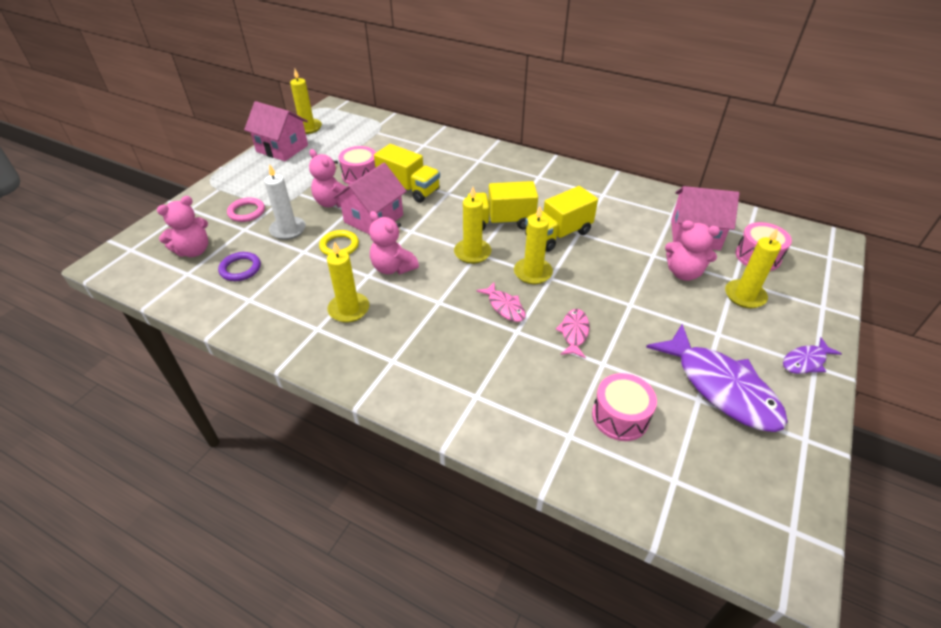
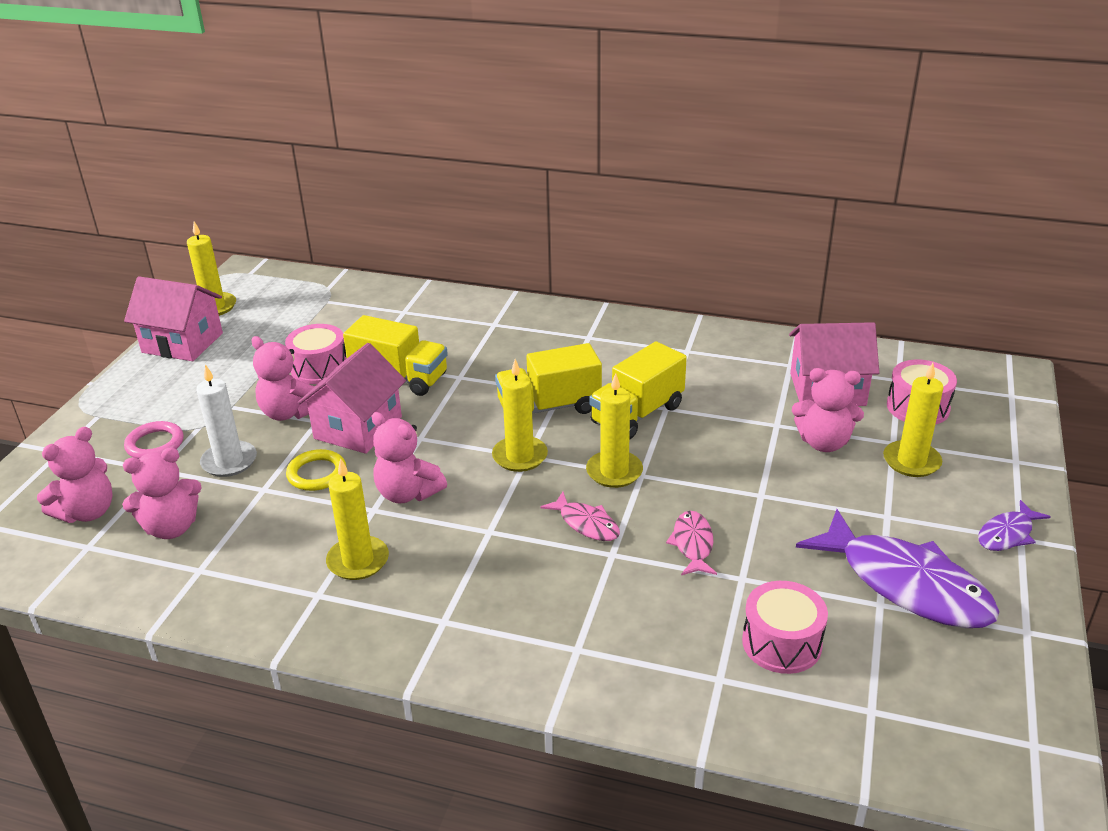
camera: 10 degrees left, 10 degrees down
purple ring [218,252,261,281] -> pink teddy bear [122,447,202,539]

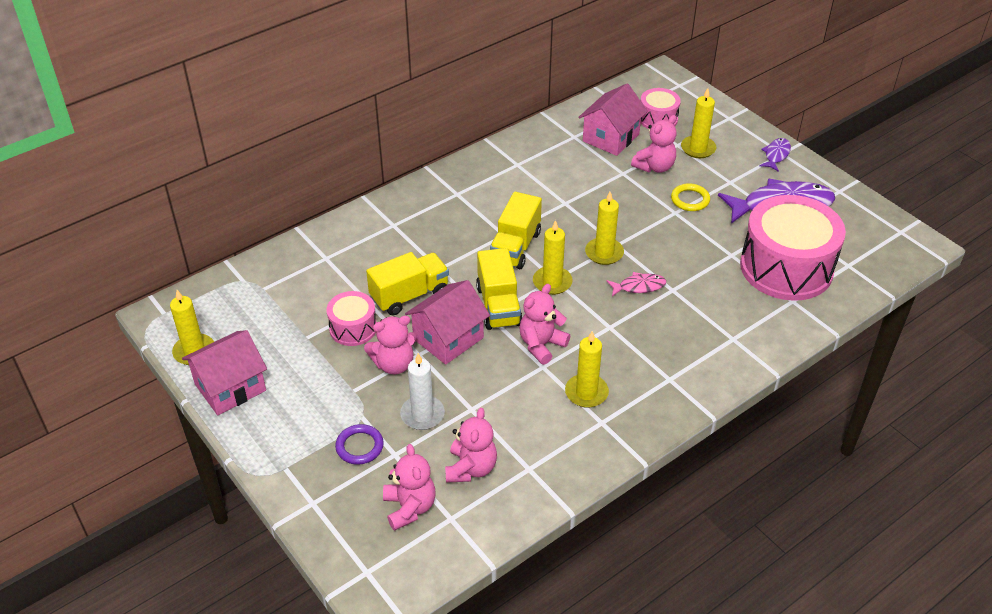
camera: 55 degrees left, 10 degrees up
pink ring [124,421,184,459] -> purple ring [335,424,384,465]
yellow ring [286,449,346,491] -> yellow ring moved to [671,183,710,211]
pink house [298,343,406,454] -> pink house turned 75 degrees clockwise [405,280,490,365]
pink teddy bear [372,412,447,503] -> pink teddy bear turned 150 degrees clockwise [520,284,570,365]
yellow truck [589,341,687,440] -> yellow truck moved to [476,248,523,330]
pink fish [666,511,717,575] -> none
pink drum [742,581,828,674] -> pink drum [740,195,846,301], size x2.04
purple fish [978,500,1051,551] -> purple fish turned 150 degrees counterclockwise [759,138,791,172]

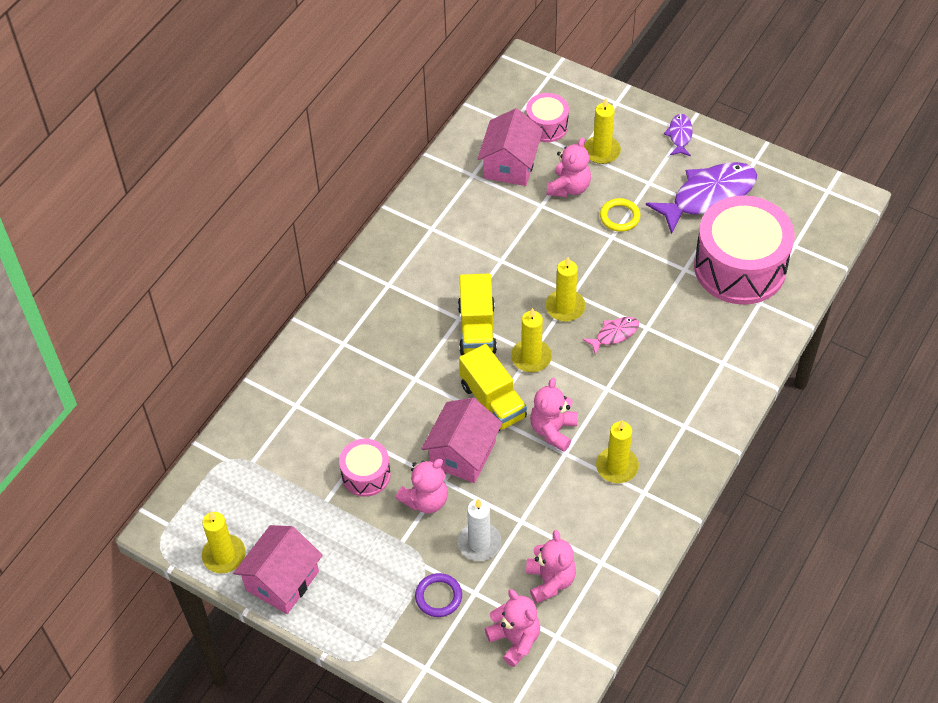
camera: 20 degrees left, 10 degrees up
yellow truck [366,252,449,315] -> none

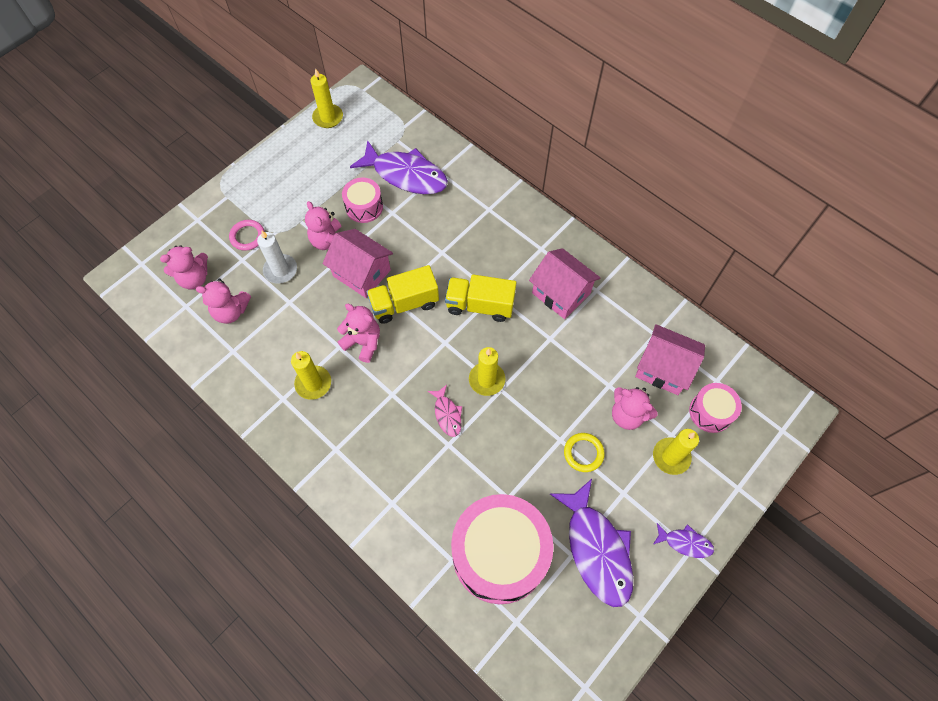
camera: 100 degrees right, 10 degrees up
pink house [233,525,323,614] -> pink house moved to [529,248,601,319]
purple ring [415,573,462,617] -> pink ring [229,220,265,251]
yellow candle [511,308,552,372] -> none
none -> purple fish [350,140,448,194]

